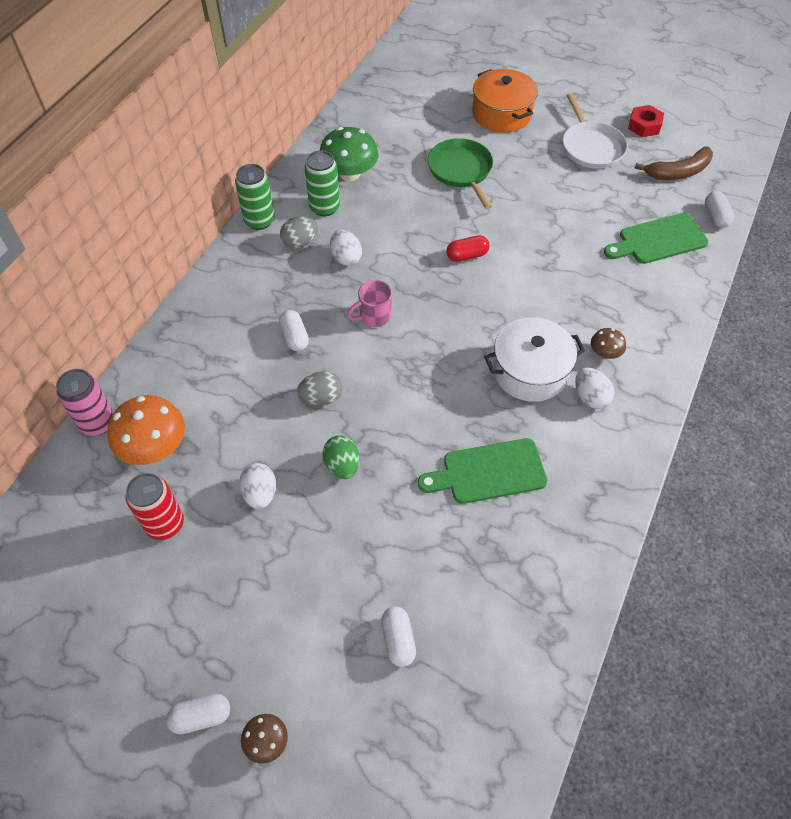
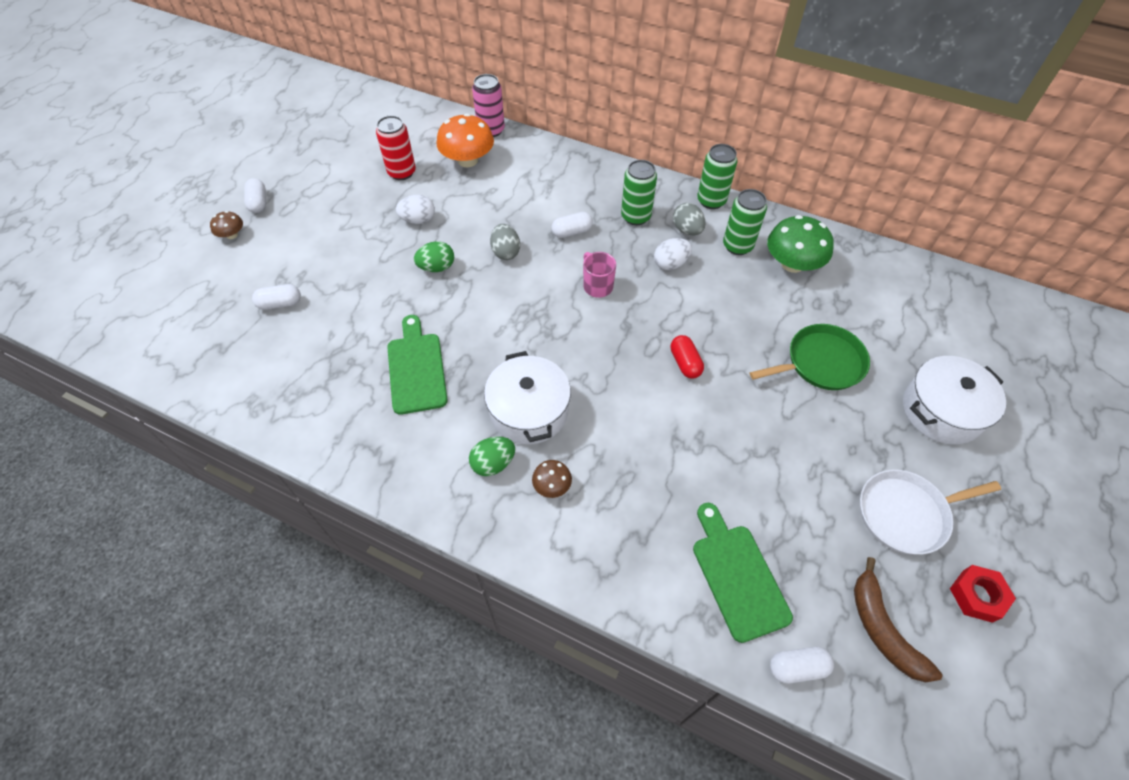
camera: 90 degrees right, 0 degrees up
orange pot [472,69,538,132] -> white pot [903,356,1006,444]
white egg [575,368,614,409] -> green egg [469,437,515,476]
none -> green can [621,160,657,225]

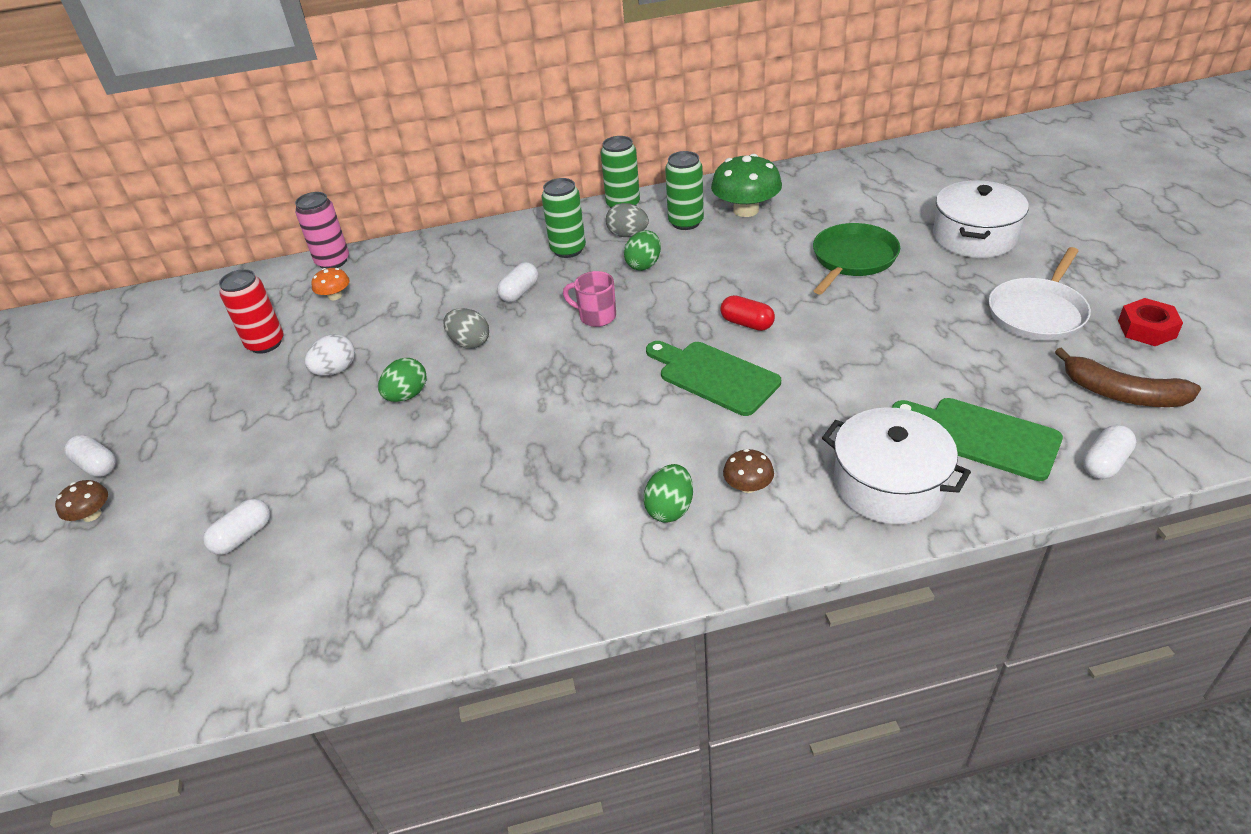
camera: 35 degrees left, 15 degrees down
green cutting board [387,315,448,415] -> green cutting board moved to [646,341,781,416]
orange mushroom [436,113,494,167] -> orange mushroom [311,268,350,300], size x0.51
white pot [484,351,571,444] -> white pot moved to [822,407,971,524]
white egg [654,238,692,270] -> green egg [624,230,661,271]

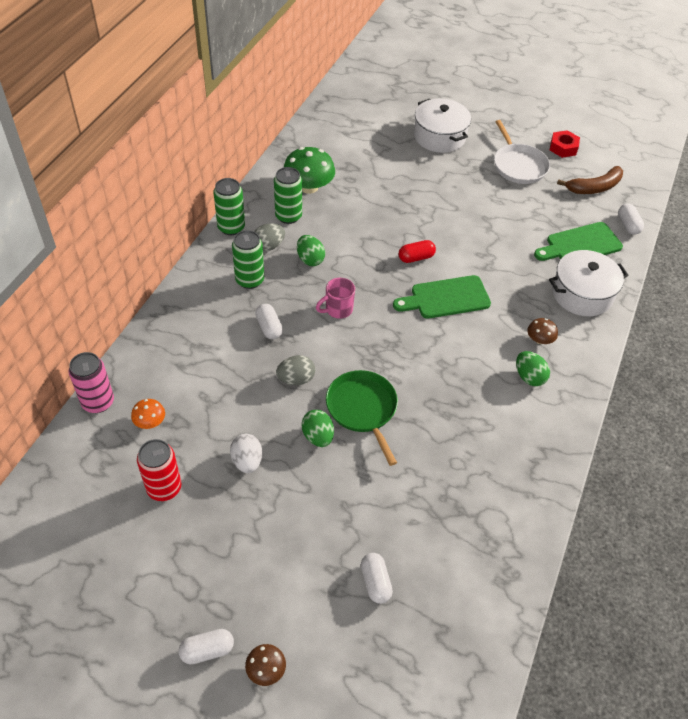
camera: 60 degrees left, 10 degrees up
green pan [813,223,900,295] -> green pan moved to [326,370,398,466]

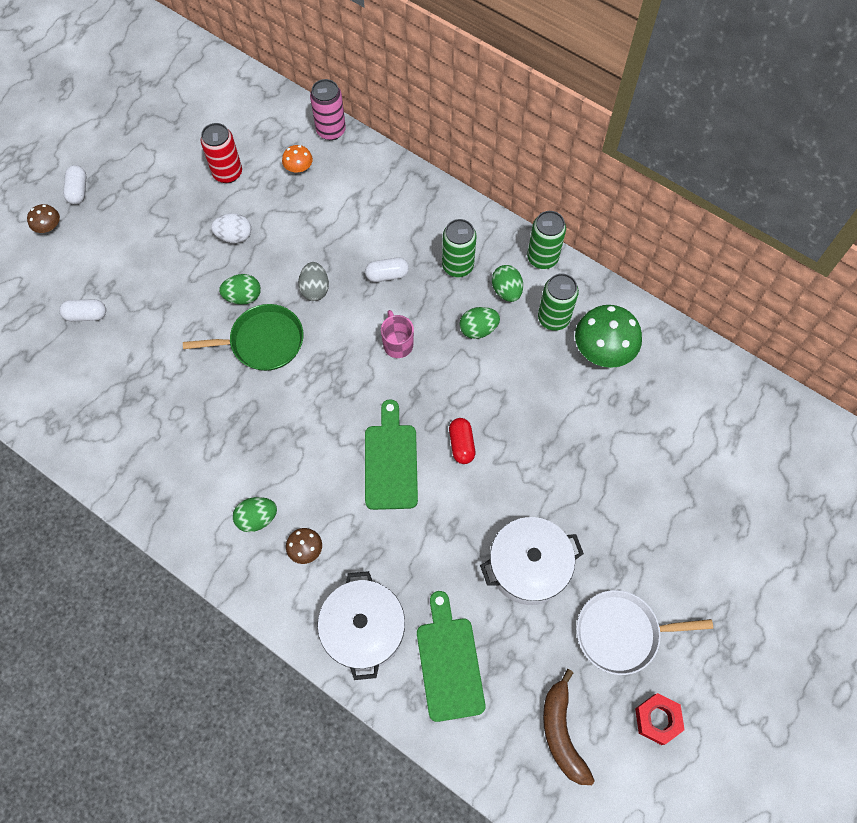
camera: 105 degrees right, 15 degrees up
grey egg [254,223,285,251] -> green egg [492,265,523,302]
white pot [414,99,471,153] -> white pot moved to [480,517,584,605]
white capsule [618,203,644,235] -> none

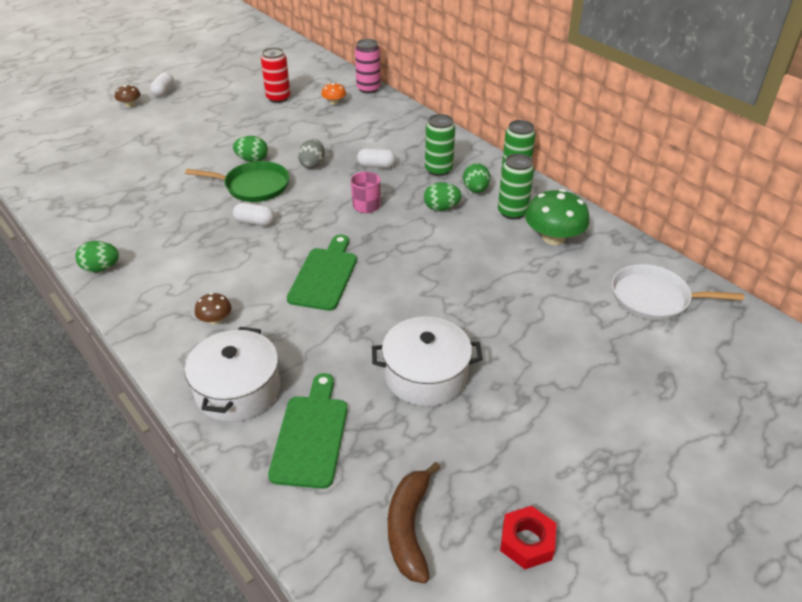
camera: 15 degrees right, 25 degrees down
white capsule [59,299,106,321] -> white capsule moved to [233,203,275,226]
white egg [211,213,251,243] -> none
green egg [233,497,277,532] -> green egg moved to [75,241,119,272]
red capsule [449,418,475,464] -> none
white pan [577,590,713,675] -> white pan moved to [612,264,744,320]

